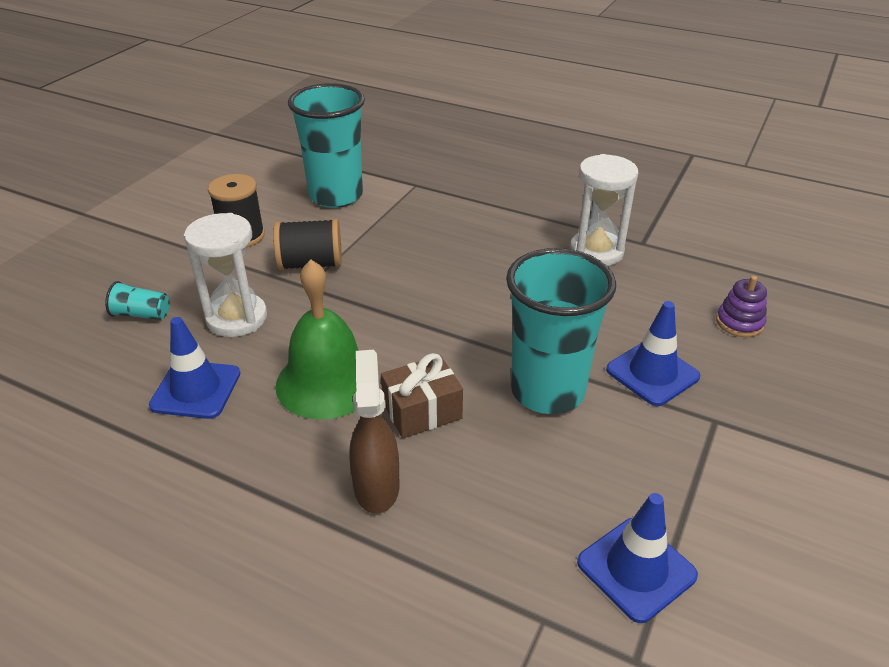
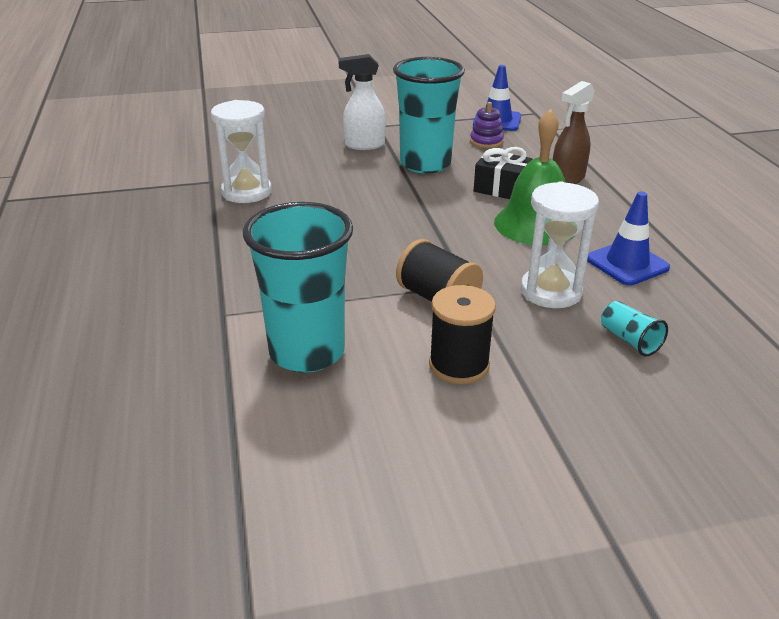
camera: 130 degrees left, 5 degrees down
brown gift [381,353,463,438] -> black gift [474,147,533,199]
blue traffic cone [606,301,700,406] -> white spray bottle [338,54,386,150]
purple stacking toy [716,276,767,337] -> purple stacking toy moved to [470,102,504,148]

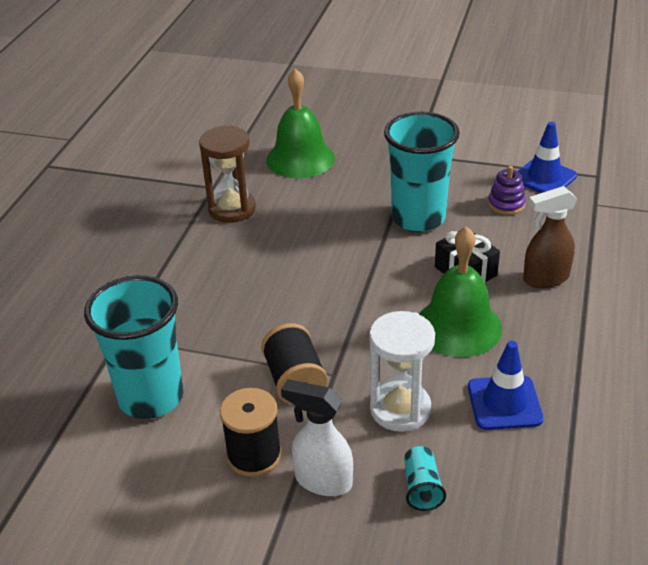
camera: 30 degrees right, 5 degrees up
white hourglass [211,100,272,203] -> brown hourglass [199,125,256,223]
white spray bottle [338,54,386,150] -> white spray bottle moved to [281,379,353,496]
none -> green bell [266,68,335,178]

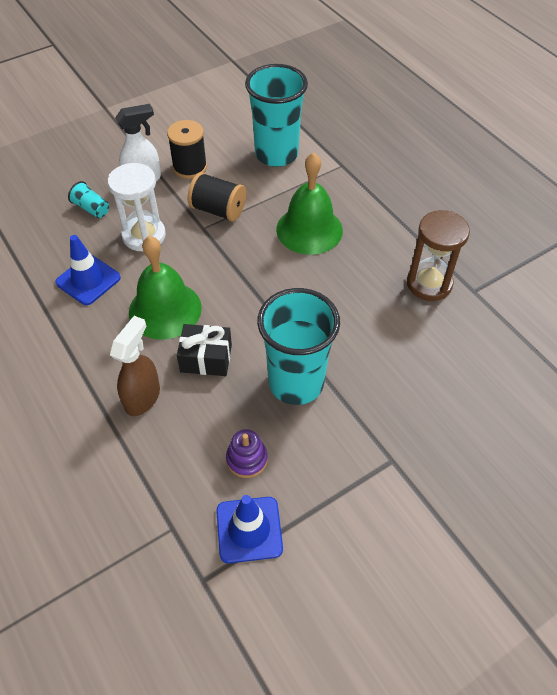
camera: 130 degrees right, 15 degrees up
green bell [266,68,335,178] -> green bell moved to [276,152,343,255]

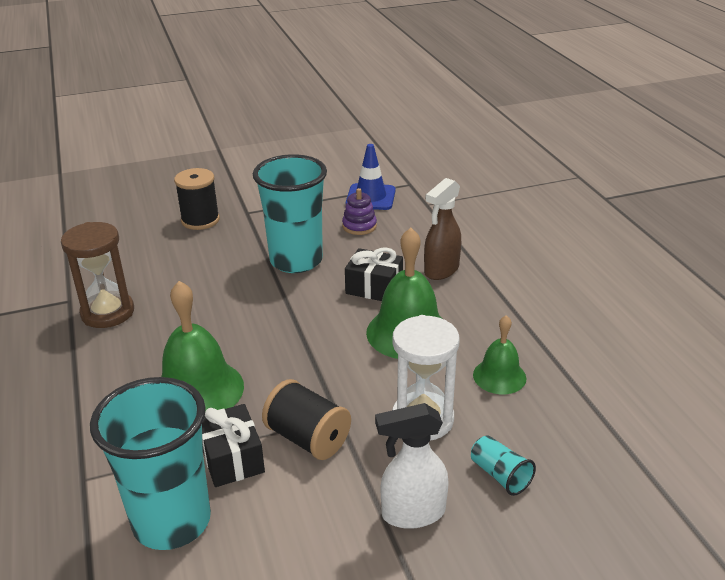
camera: 165 degrees left, 20 degrees down
blue traffic cone [55,235,121,305] -> green bell [473,315,526,394]
black spool [167,120,207,179] -> black spool moved to [174,168,220,230]
none -> black gift [202,404,265,487]

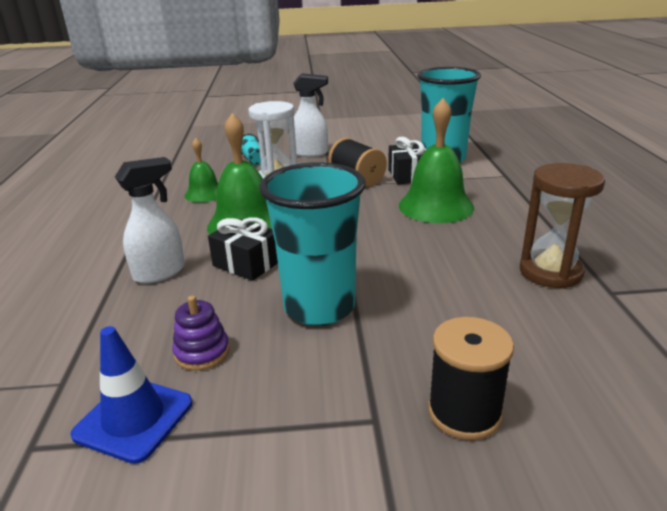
camera: 165 degrees left, 5 degrees down
brown spray bottle [424,178,461,280] -> white spray bottle [115,157,185,284]

